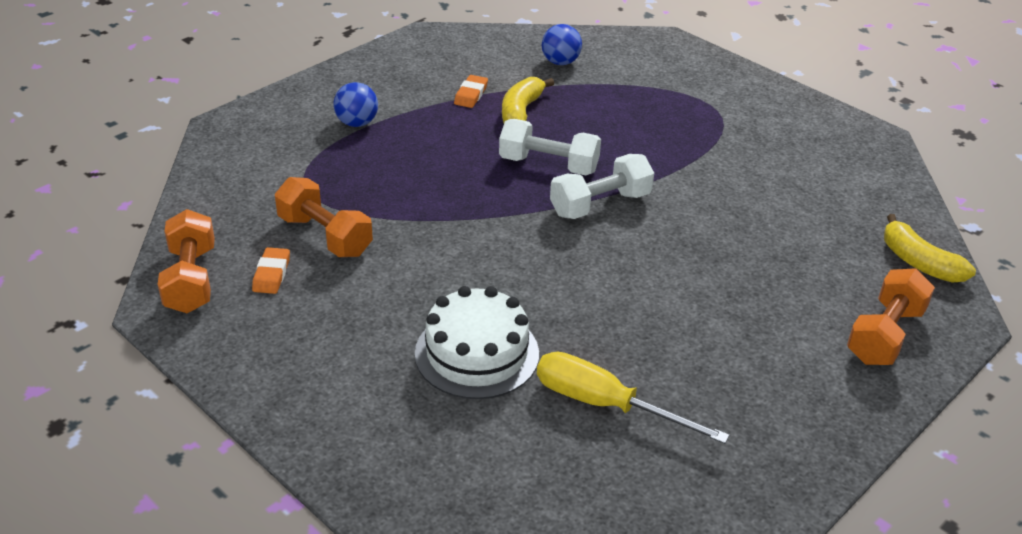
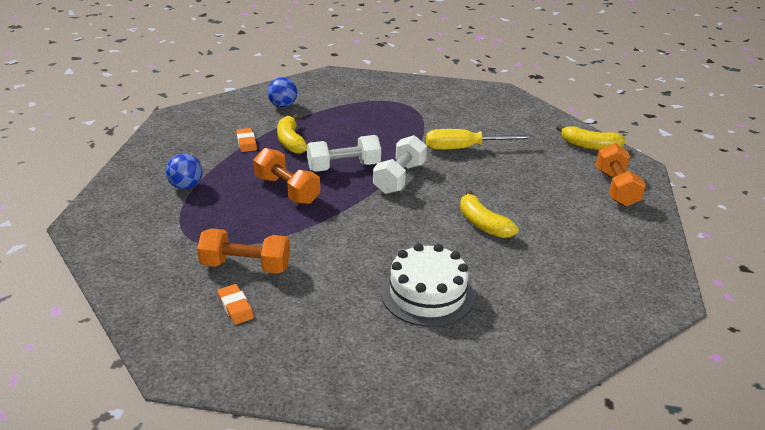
camera: 35 degrees left, 5 degrees down
orange dumbbell [158,209,215,313] -> orange dumbbell moved to [253,148,320,204]
yellow screwdriver [537,352,729,444] -> yellow screwdriver moved to [426,129,535,150]
none -> yellow banana [460,190,519,238]

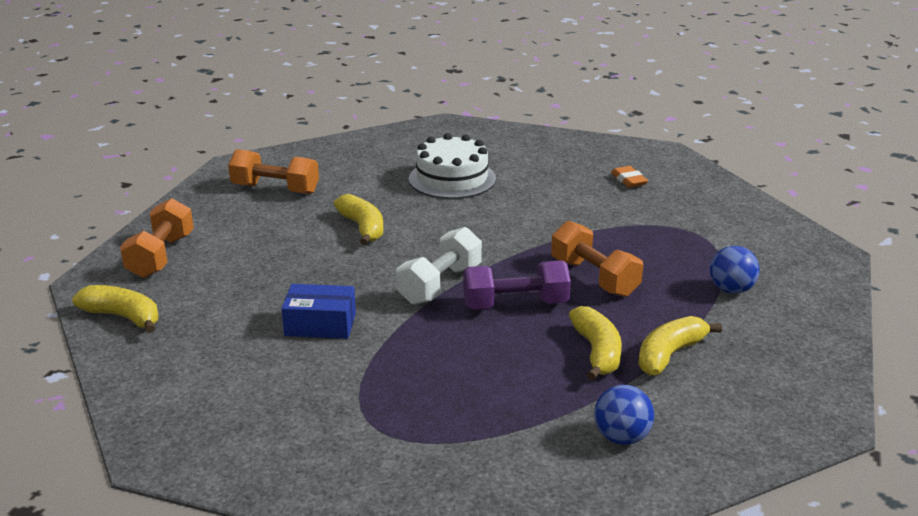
camera: 170 degrees left, 5 degrees down
orange dumbbell [197,228,290,274] -> orange dumbbell moved to [228,149,319,194]
orange eraser [236,128,257,152] -> yellow banana [638,316,722,376]
white dumbbell [307,135,381,172] -> purple dumbbell [463,261,571,310]
yellow screwdriver [426,129,535,150] -> blue box [281,284,356,339]

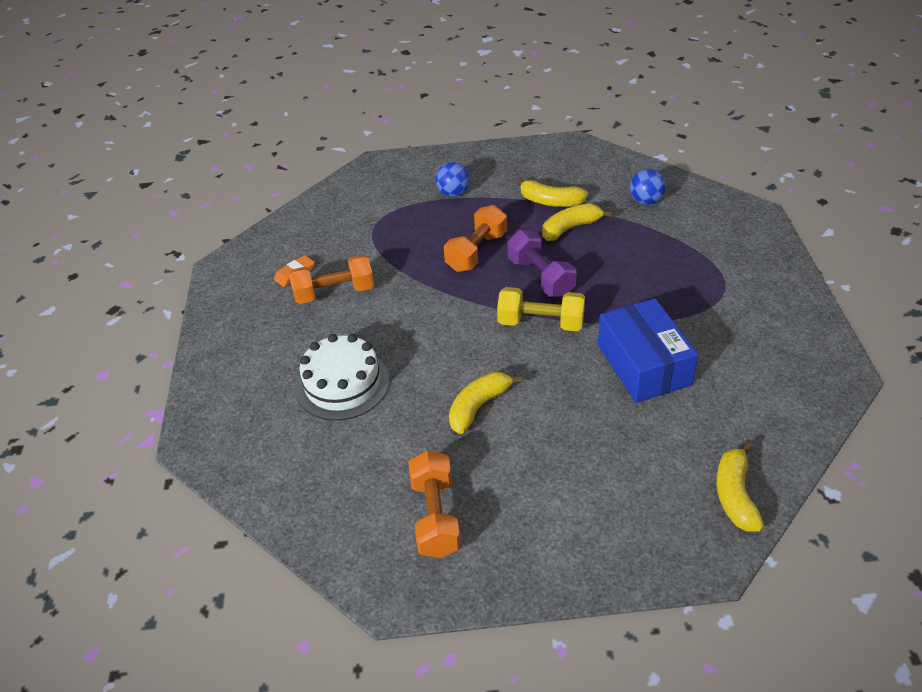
camera: 110 degrees left, 15 degrees up
orange dumbbell [120,198,194,278] -> orange dumbbell moved to [289,255,374,304]
blue box [281,284,356,339] -> blue box [598,298,698,403], size x1.59
white dumbbell [396,227,482,305] -> yellow dumbbell [497,287,585,331]

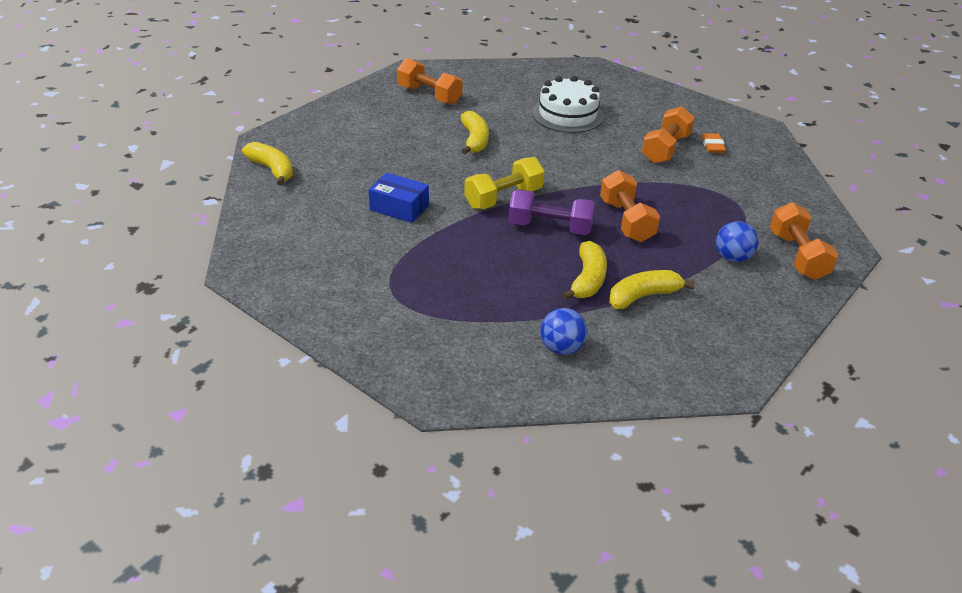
camera: 130 degrees right, 5 degrees down
blue box [598,298,698,403] -> blue box [368,173,429,223], size x0.63
none -> orange dumbbell [770,202,839,280]

